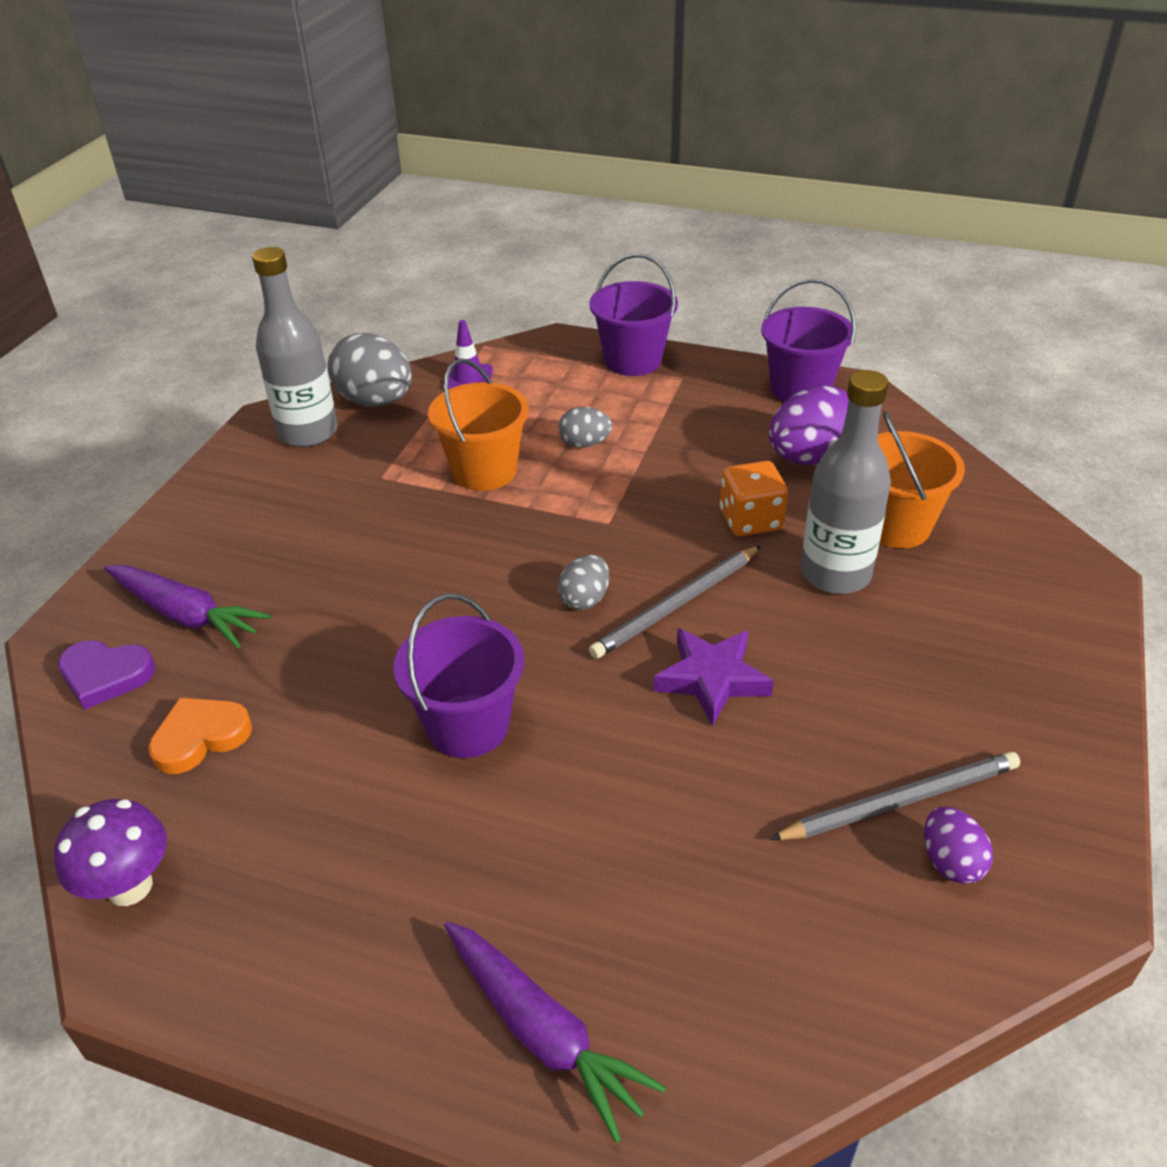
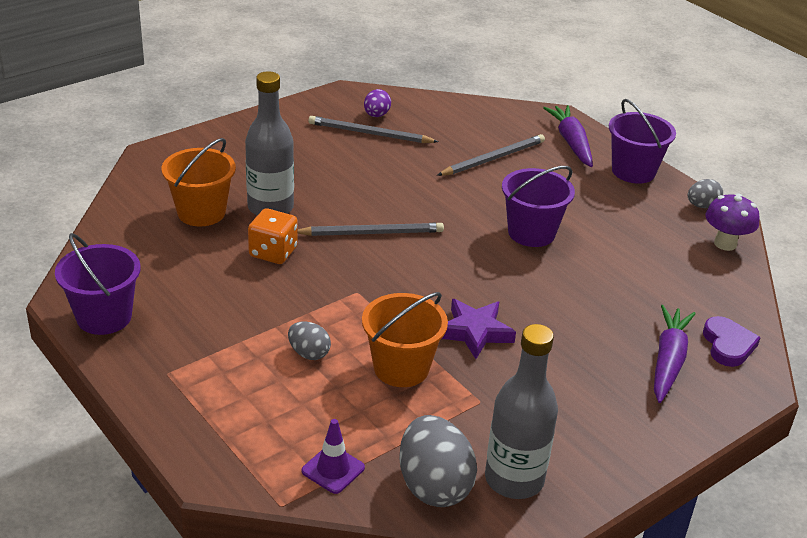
camera: 150 degrees left, 5 degrees down
purple heart [58,640,155,709] -> purple heart turned 45 degrees clockwise [703,316,761,367]
purple carrot [104,565,271,648] -> purple carrot turned 45 degrees clockwise [654,305,696,403]
orange heart [148,698,252,774] -> none
grey egg [558,555,609,610] -> grey egg moved to [688,179,723,208]
purple bucket [589,254,678,376] -> purple bucket moved to [609,99,676,184]
purple star [653,628,774,726] -> purple star moved to [441,299,516,359]
purple egg [769,386,849,465] -> none
none -> grey pencil [437,134,545,176]

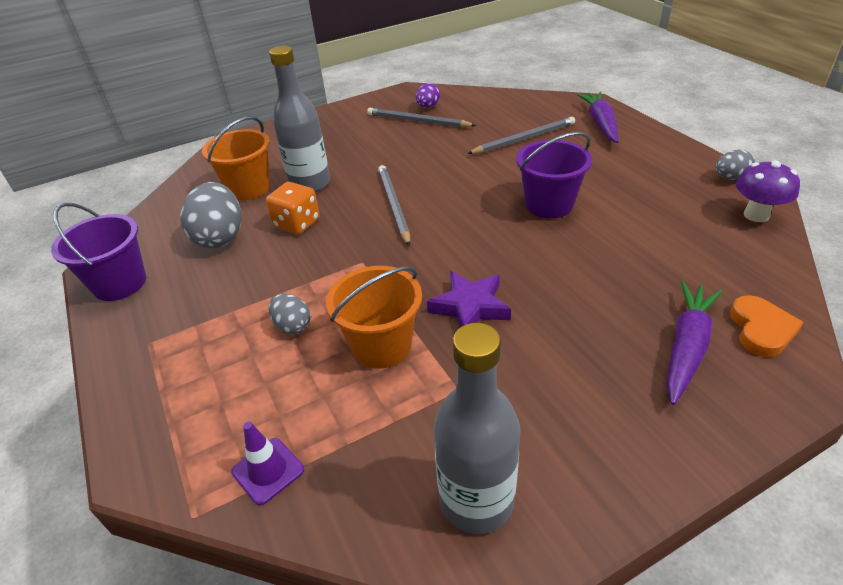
camera: 15 degrees right, 5 degrees up
grey pencil [298,223,444,236] -> grey pencil turned 105 degrees counterclockwise [378,165,410,246]
grey egg [399,415,477,507] -> grey egg moved to [180,182,242,248]
purple bucket [609,99,676,184] -> none
purple heart [703,316,761,367] -> orange heart [730,295,804,357]

